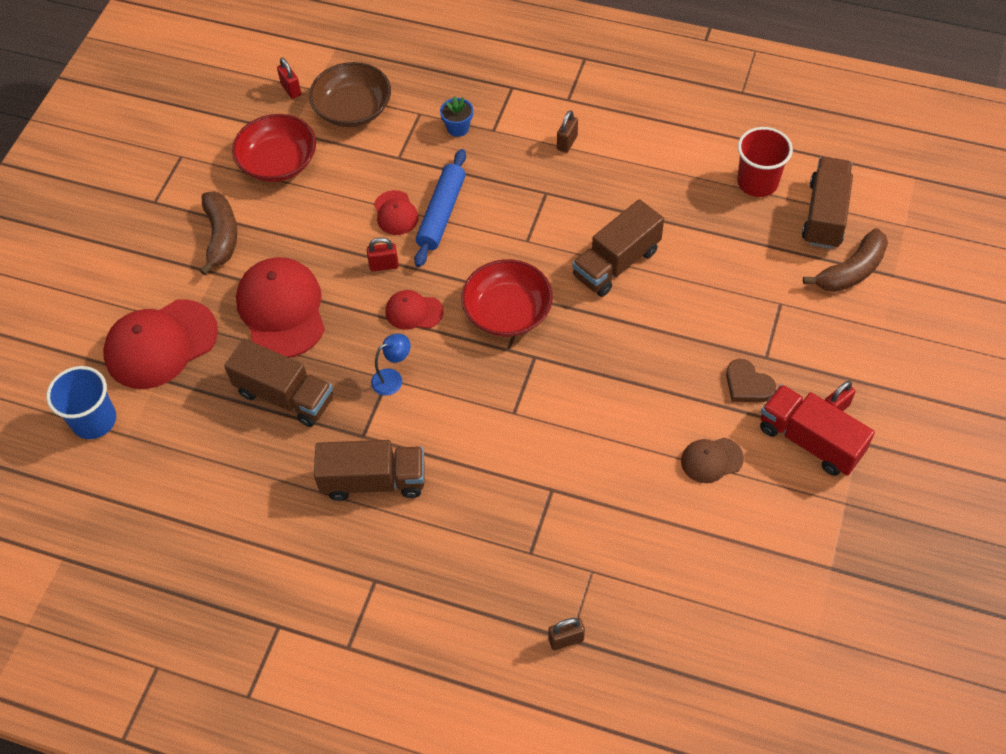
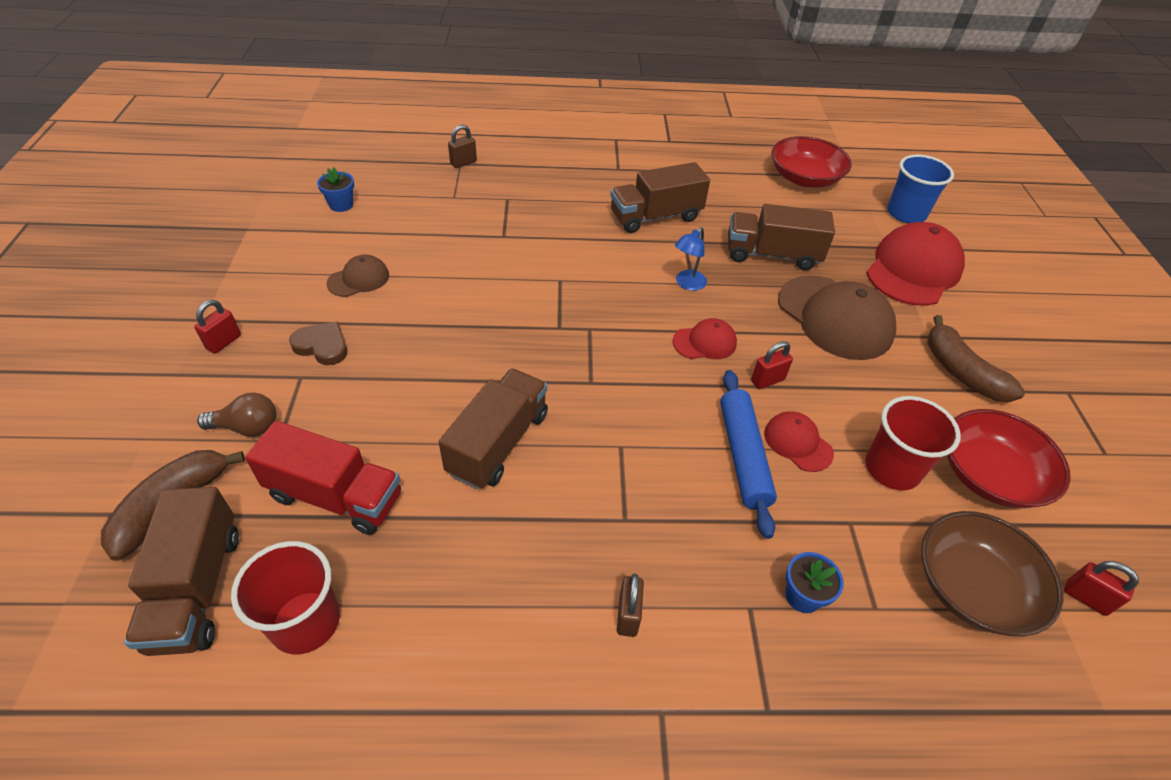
camera: 155 degrees right, 10 degrees down
red cap [236,257,325,358] -> brown cap [778,275,896,360]
red bowl [461,259,553,337] -> red bowl moved to [771,136,852,188]
red truck [760,384,875,476] -> red truck moved to [245,421,401,535]
none -> brown light bulb [197,392,277,437]
none -> blue flower pot [317,167,354,212]
none -> red cup [865,396,961,490]

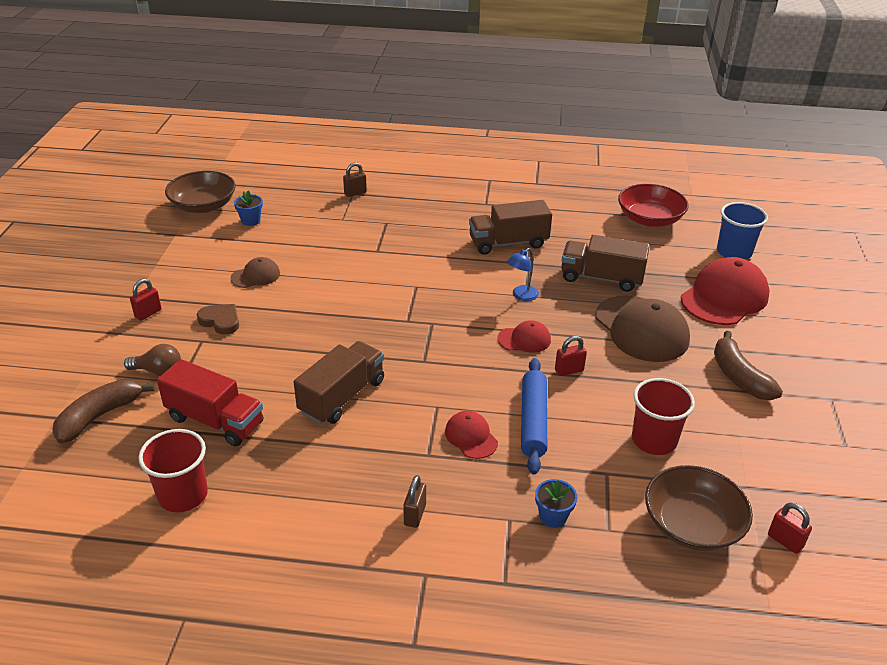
camera: 10 degrees right, 10 degrees down
brown truck [124,487,239,656] -> none
red cap [764,411,834,472] -> red cap moved to [445,411,498,459]
red bowl [947,409,1071,508] -> none
none -> brown bowl [165,171,236,213]

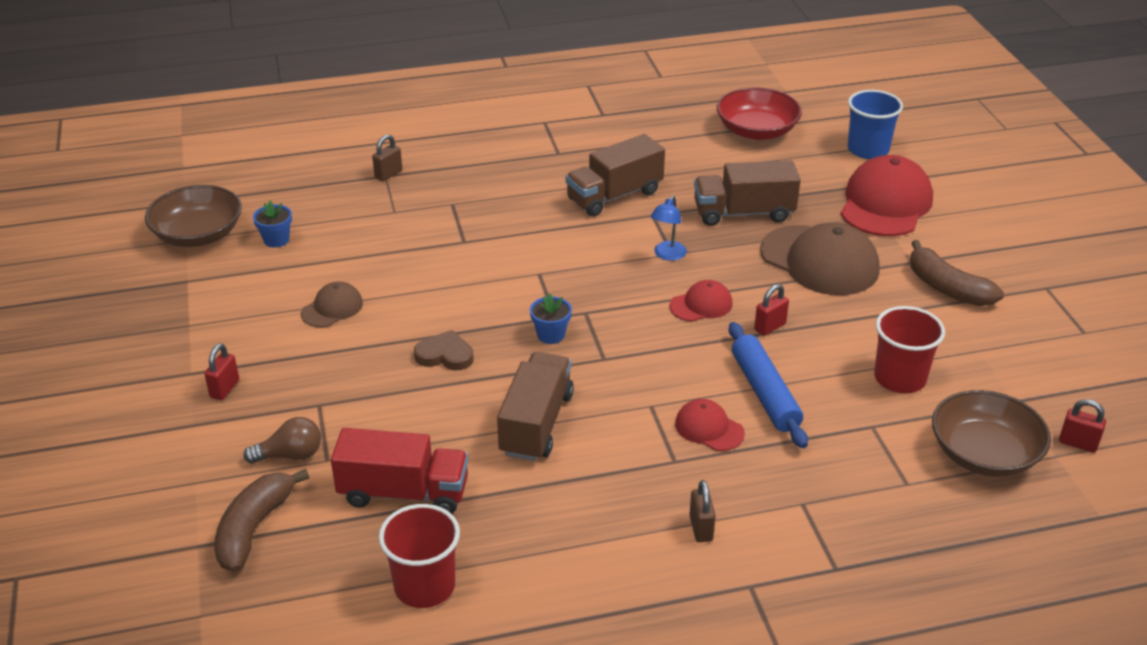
camera: 20 degrees left, 0 degrees up
brown heart [197,304,239,335] -> brown heart moved to [414,330,474,370]
blue flower pot [535,479,577,528] -> blue flower pot moved to [530,293,572,344]

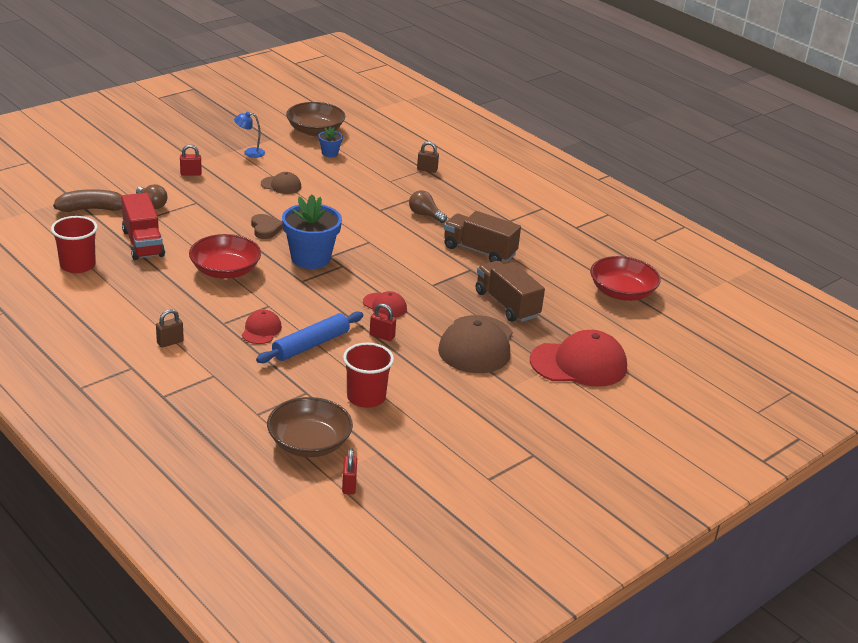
camera: 60 degrees right, 5 degrees down
brown truck [497,352,574,461] -> red bowl [189,234,261,279]
blue flower pot [530,293,572,344] -> blue flower pot [282,194,342,269], size x2.11
blue lamp [651,195,687,261] -> blue lamp moved to [234,112,265,158]
blue cup [847,90,903,159] -> none
brown banana [910,240,1004,306] -> none
none -> brown light bulb [409,190,447,223]

